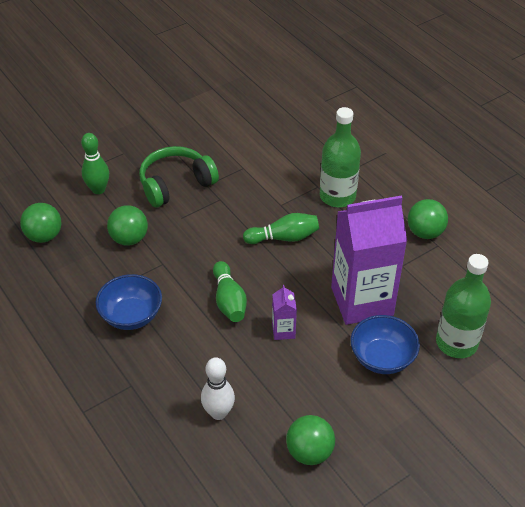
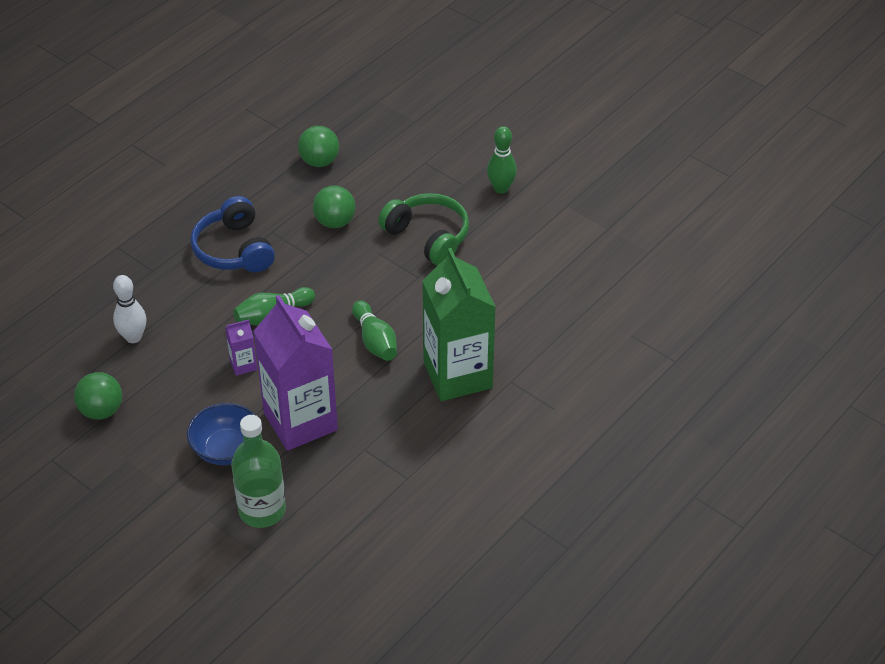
camera: 75 degrees right, 0 degrees up
green bowling pin [81,133,109,194] -> green bowling pin moved to [487,126,517,194]
blue bowl [95,274,162,330] -> blue headphones [190,196,275,272]
green bottle [320,107,361,207] -> green carton [422,248,496,401]
green ball [408,199,448,239] -> none

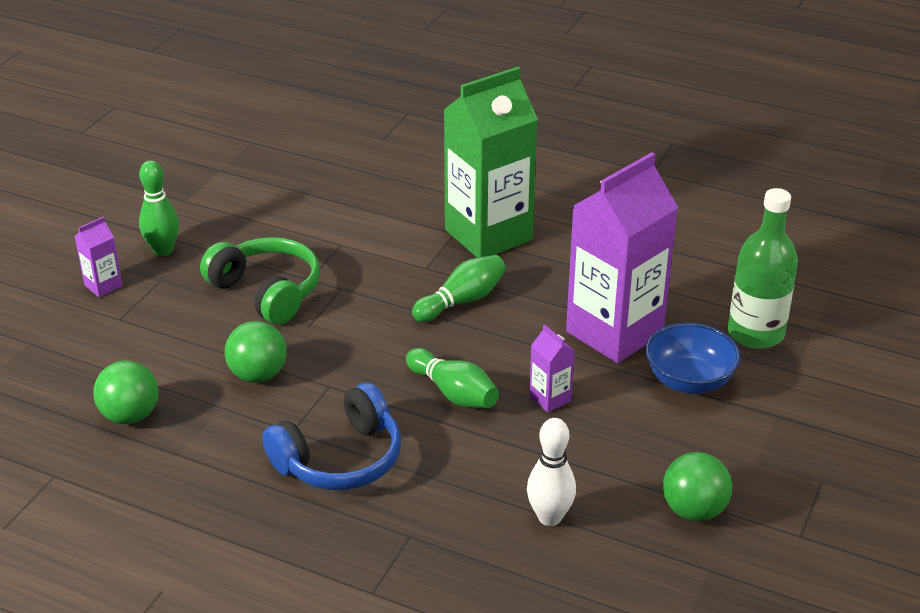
camera: 105 degrees left, 10 degrees down
green headphones [378,193,469,266] -> green headphones turned 105 degrees clockwise [200,237,320,325]
none -> purple carton [75,217,123,297]

